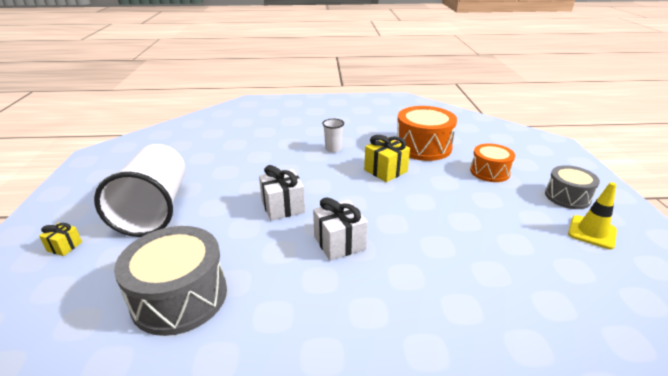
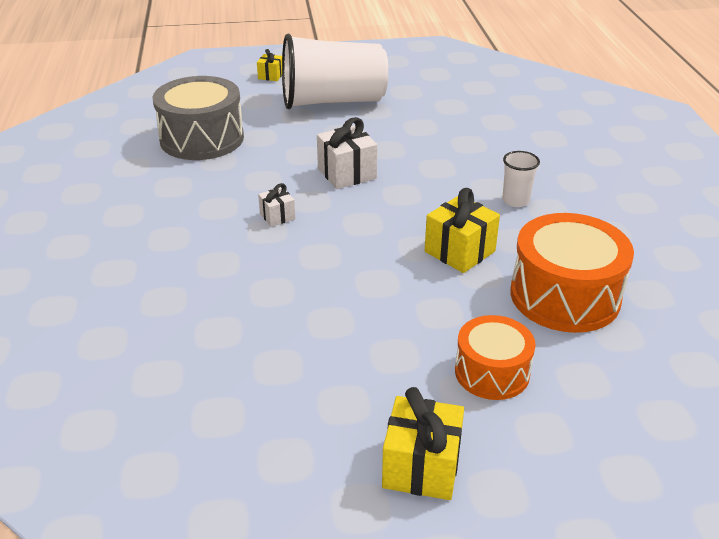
camera: 85 degrees right, 5 degrees up
white gift [313,197,368,261] -> white gift [258,183,295,227], size x0.56
grey drum [545,165,600,209] -> yellow gift [382,387,464,500]
yellow traffic cone [568,182,617,249] -> none

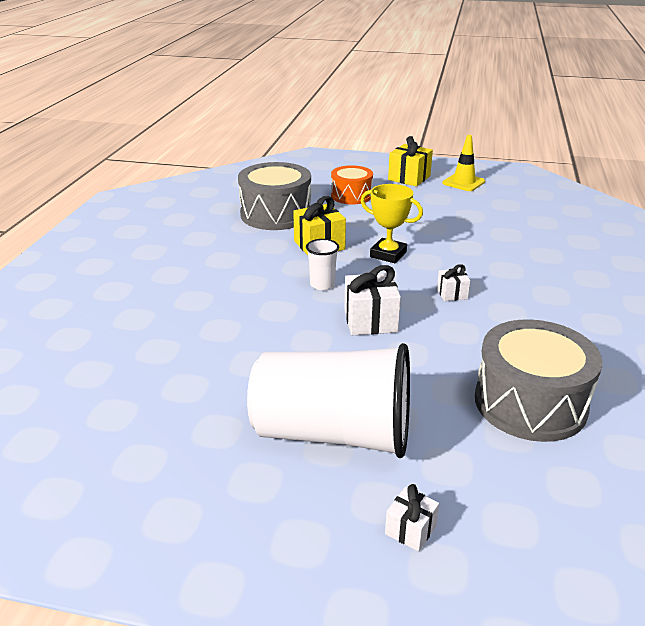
camera: 160 degrees left, 5 degrees down
yellow gift [257,49,282,81] -> white gift [385,484,439,552]
white cup [502,151,540,207] -> white cup moved to [306,239,339,290]
orange drum [510,213,634,333] -> grey drum [238,162,311,230]
none -> yellow trophy [361,184,423,263]
none -> yellow traffic cone [442,135,485,191]

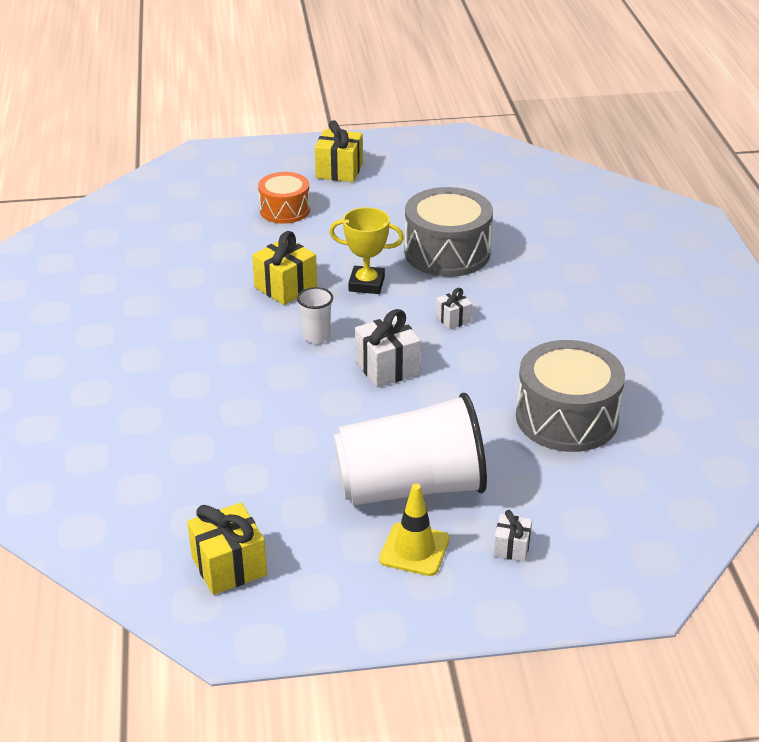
camera: 20 degrees left, 5 degrees up
grey drum [238,162,311,230] -> grey drum moved to [404,187,493,277]
yellow traffic cone [442,135,485,191] -> yellow traffic cone moved to [379,484,450,576]
none -> yellow gift [187,503,267,595]

